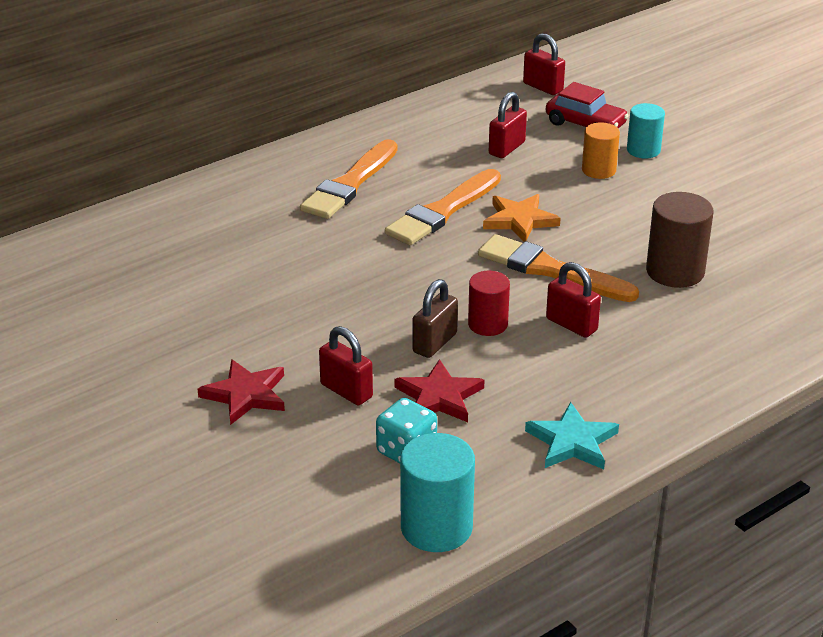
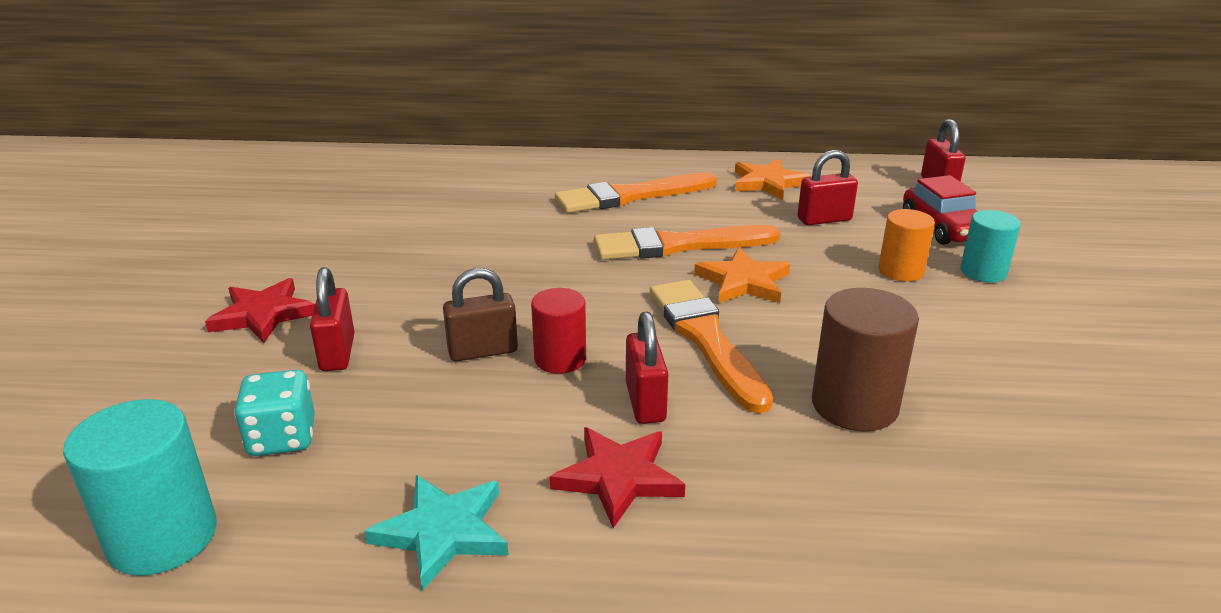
camera: 40 degrees right, 5 degrees down
red star [394,359,484,422] -> red star moved to [550,427,685,528]
none -> orange star [735,159,811,200]

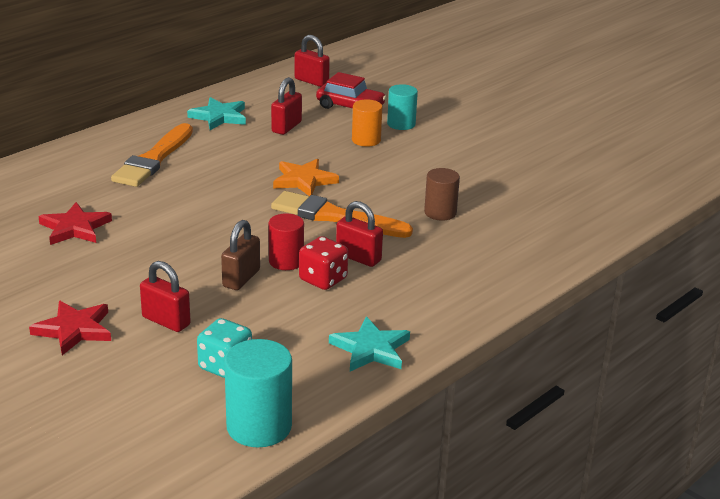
camera: 50 degrees left, 0 degrees up
red star [550,427,685,528] -> red star moved to [38,202,112,245]
orange brush [594,225,780,260] -> none
orange star [735,159,811,200] -> turquoise star [187,97,246,130]
brown cylinder [812,288,919,431] -> brown cylinder [424,168,460,221], size x0.65
none -> red dice [299,236,348,290]

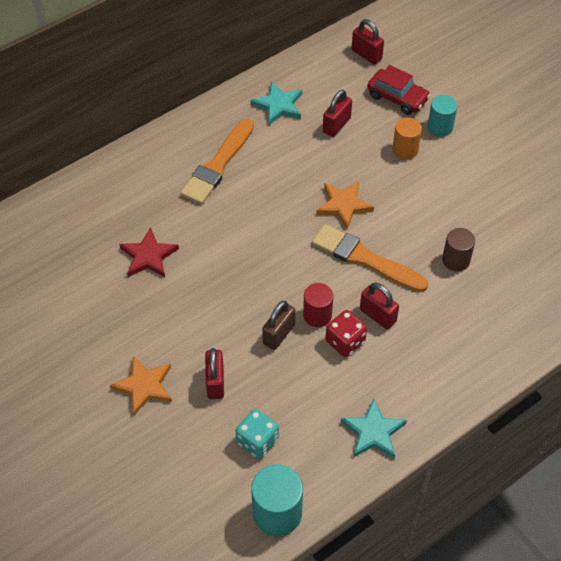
camera: 10 degrees right, 25 degrees up
red star [29,301,111,355] -> orange star [110,356,172,415]
red padlock [140,261,191,332] -> red padlock turned 45 degrees clockwise [205,348,224,399]

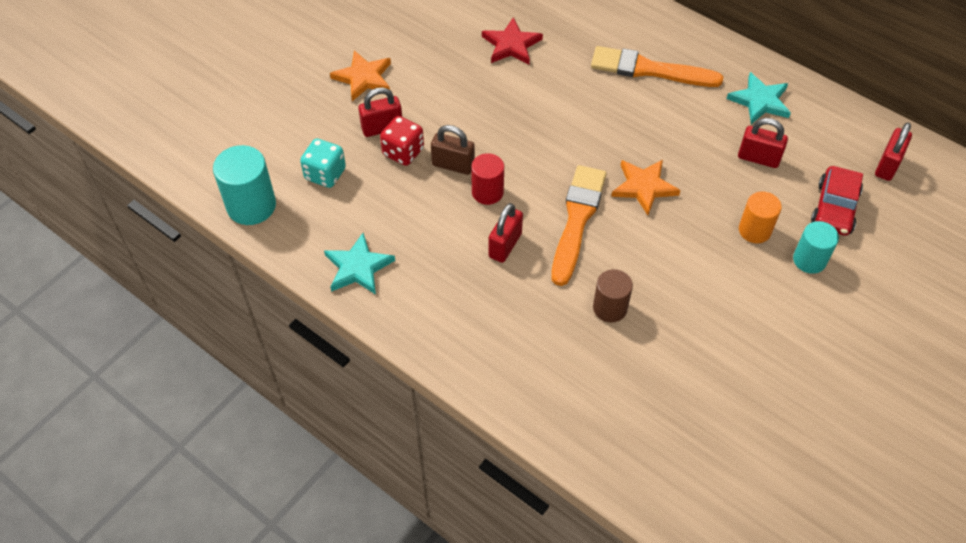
camera: 75 degrees right, 0 degrees up
red dice [326,310,367,357] -> red dice moved to [380,116,424,166]

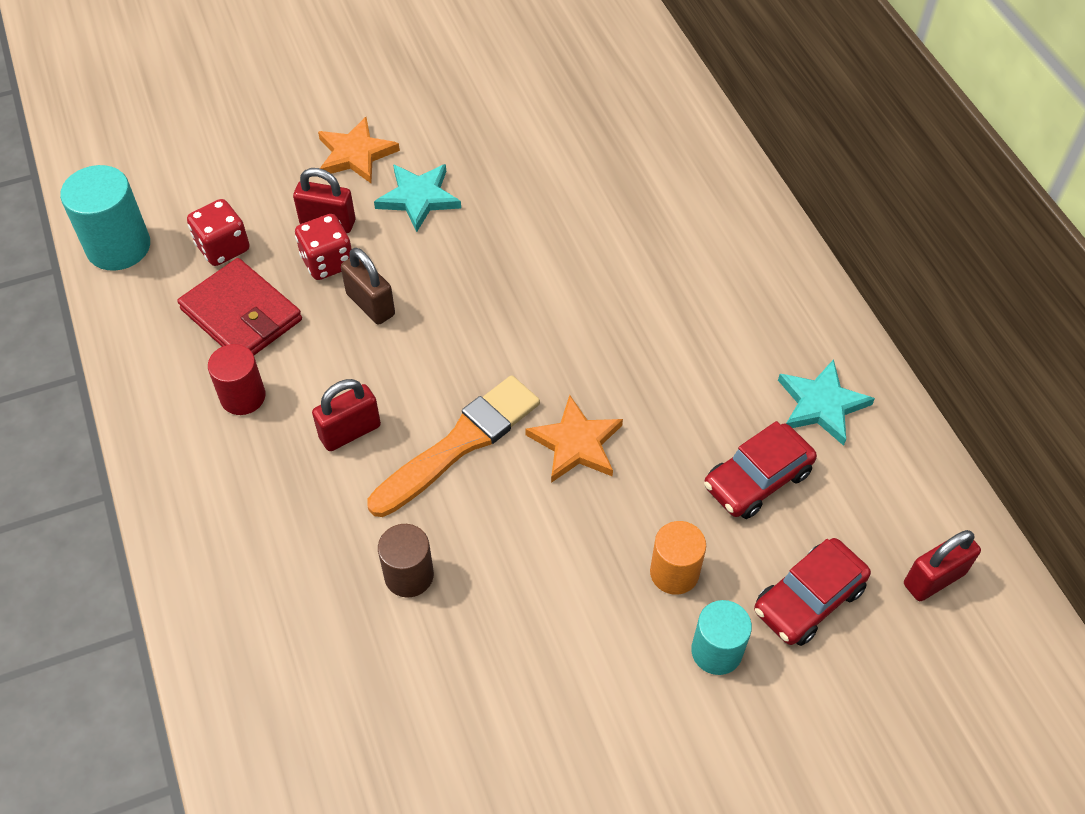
camera: 30 degrees right, 0 degrees up
turquoise dice [300,138,346,188] -> red dice [187,199,250,266]
turquoise star [324,233,395,295] -> turquoise star moved to [374,164,461,232]
red cylinder [471,153,504,205] -> red cylinder moved to [208,344,266,415]
red star [482,17,543,65] -> none
orange brush [591,46,723,87] -> none
red padlock [738,118,788,168] -> red car [704,421,817,519]
none -> red wallet [178,258,302,355]

